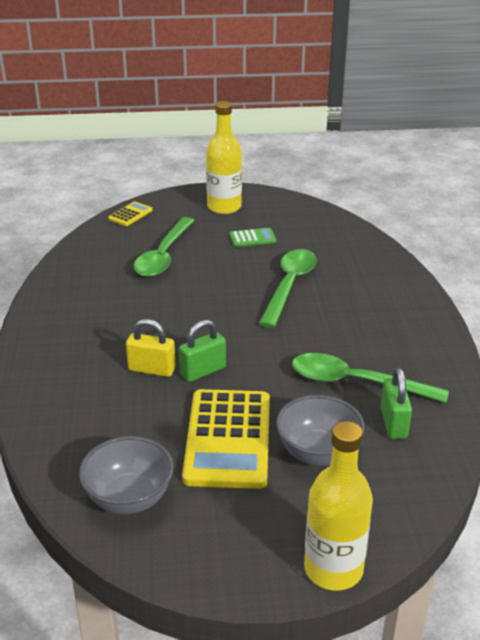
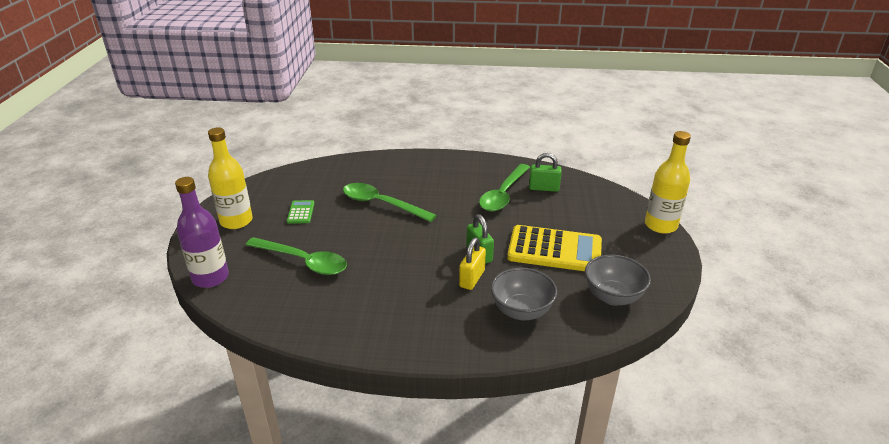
camera: 80 degrees left, 0 degrees up
yellow calculator [108,201,153,226] -> purple bottle [175,177,229,288]
grey bowl [276,395,365,466] -> grey bowl moved to [491,268,557,320]

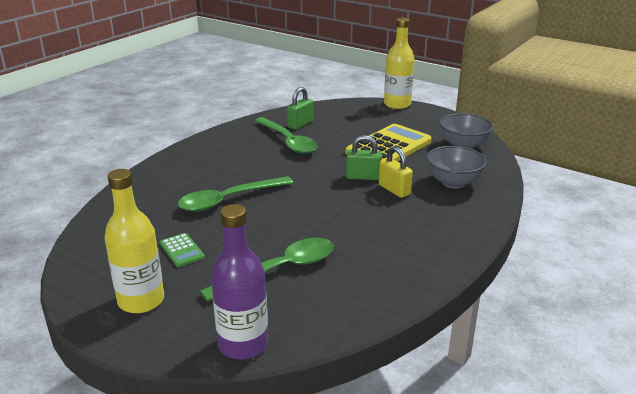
camera: 60 degrees left, 5 degrees down
green calculator [287,200,314,224] -> green calculator turned 150 degrees counterclockwise [160,233,205,267]

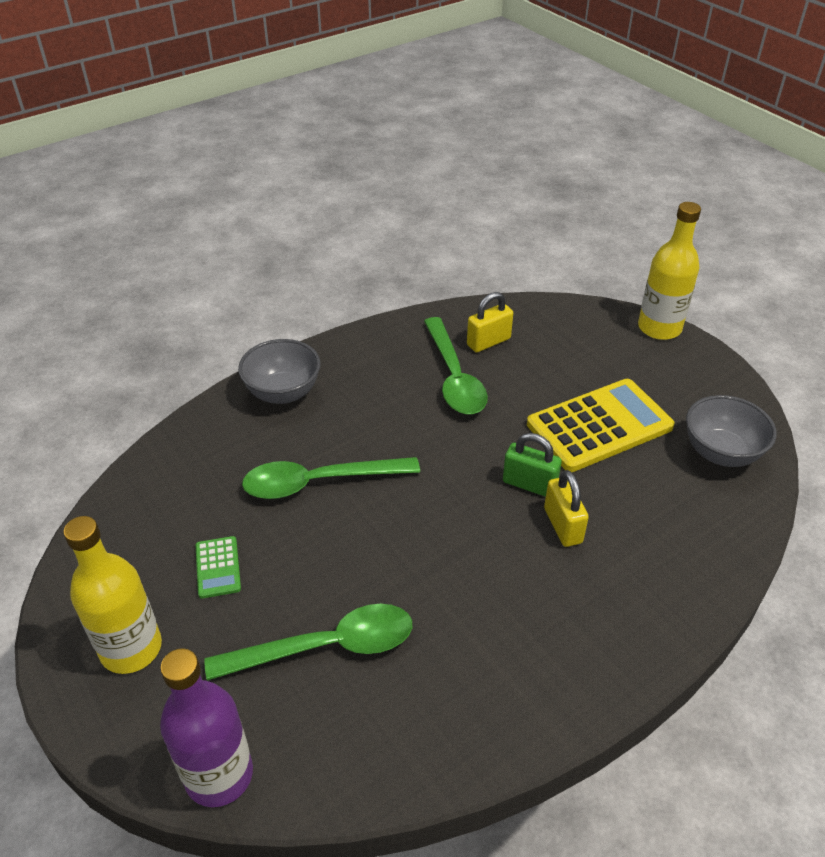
camera: 20 degrees right, 15 degrees up
green padlock [287,87,313,130] -> yellow padlock [467,292,513,353]
grey bowl [426,146,487,189] -> grey bowl moved to [238,339,321,404]

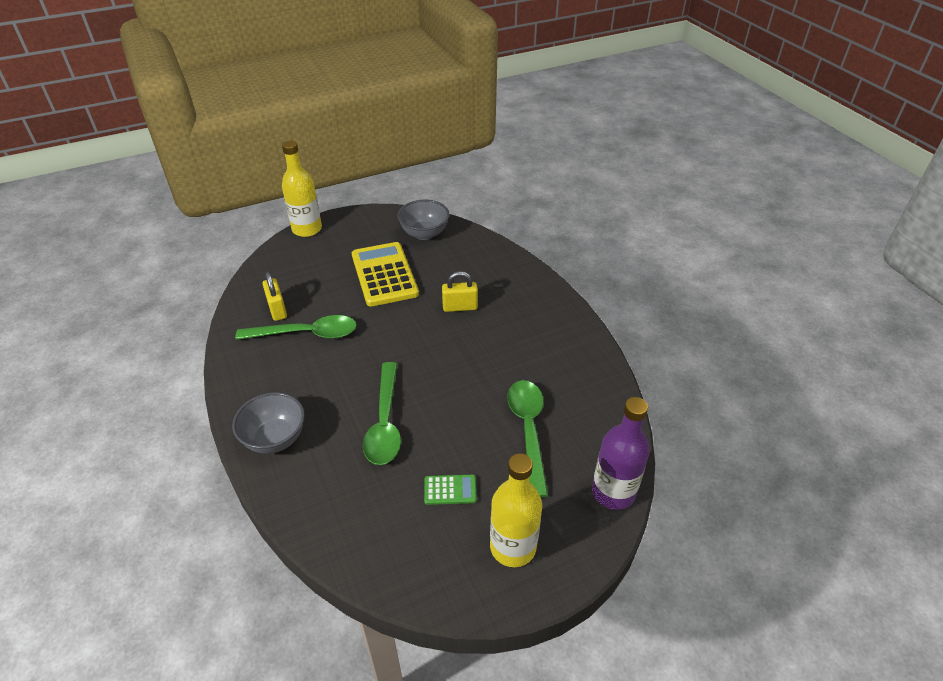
camera: 80 degrees left, 0 degrees up
green padlock [503,433,562,497] -> none

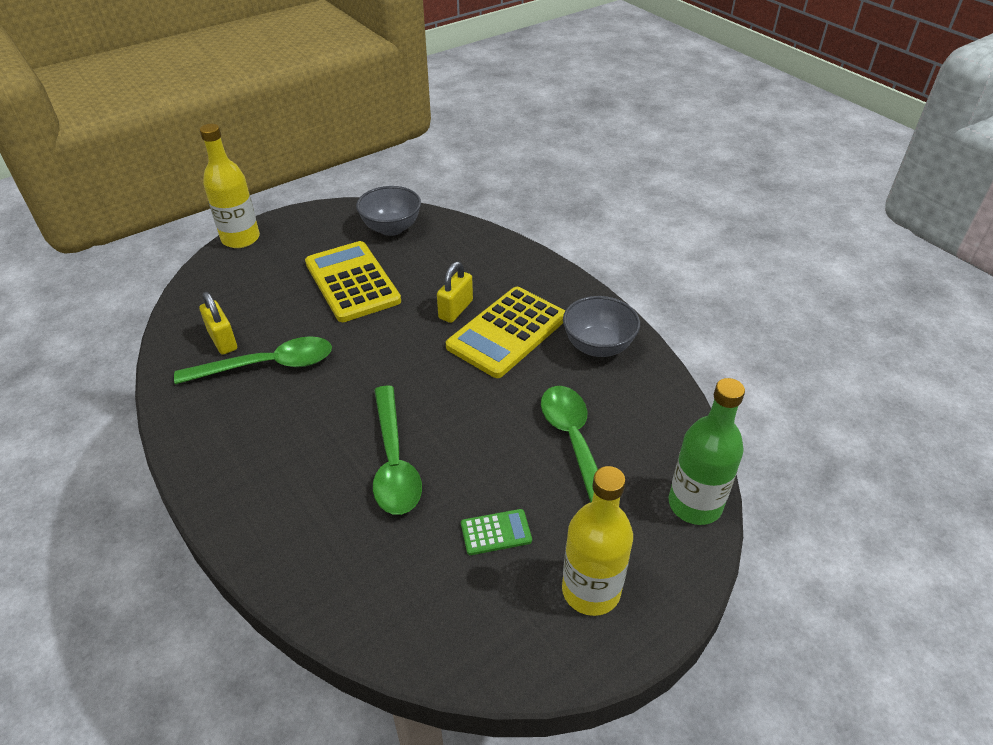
camera: 10 degrees left, 0 degrees up
grey bowl [232,392,305,454] -> grey bowl moved to [563,296,640,357]
yellow padlock [442,271,478,312] -> yellow padlock turned 45 degrees counterclockwise [437,261,473,323]
purple bottle [592,397,650,510] -> green bottle [669,378,745,525]
none -> yellow calculator [446,287,565,378]

